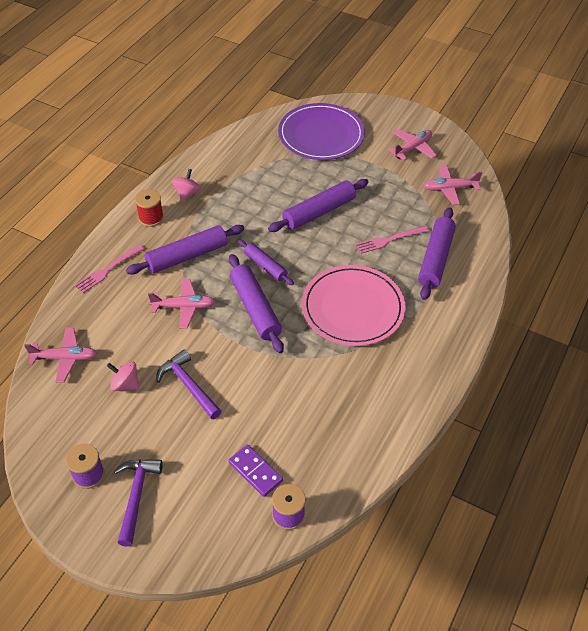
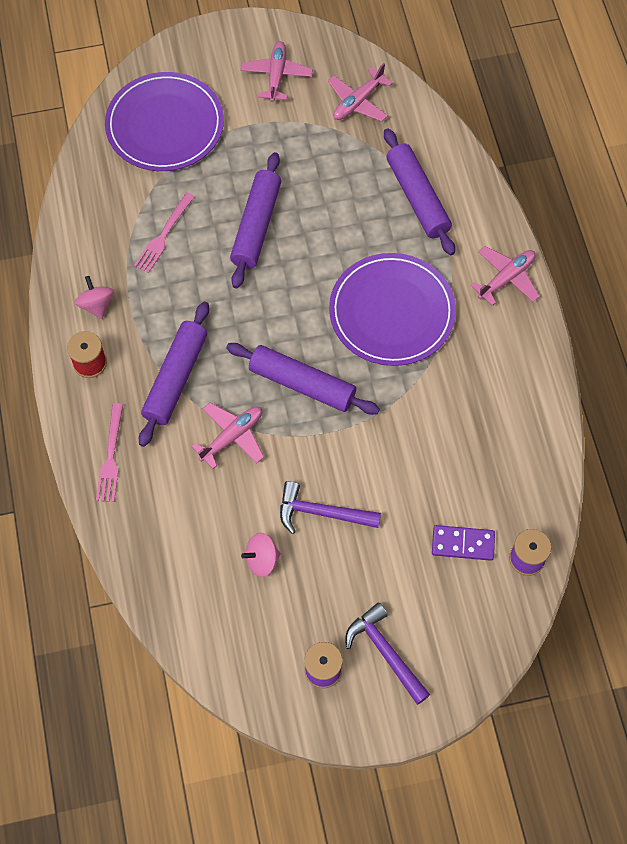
camera: 40 degrees left, 15 degrees up
pink plane [24,327,97,383] -> pink plane moved to [470,246,540,306]
purple rolling pin [238,240,294,285] -> none
pink plate [302,265,406,346] -> purple plate [329,253,456,366]
pink fork [356,226,429,254] -> pink fork moved to [134,192,195,273]

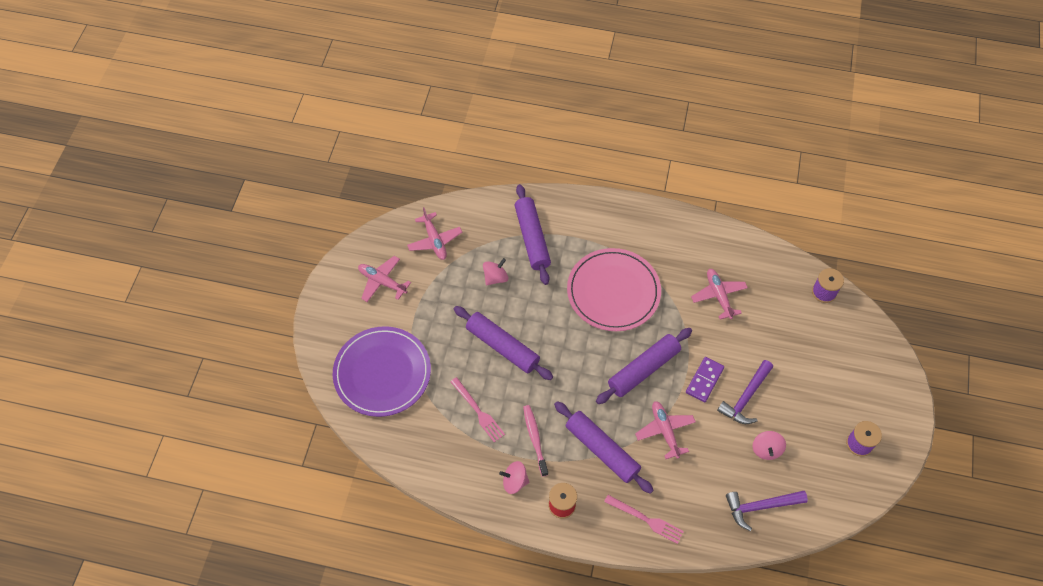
camera: 65 degrees left, 5 degrees down
purple plate [329,253,456,366] -> pink plate [567,248,661,331]
purple hammer [345,602,430,705] -> purple hammer moved to [726,491,808,531]
purple rolling pin [384,128,455,255] -> purple rolling pin turned 75 degrees clockwise [514,184,551,285]
purple domino [432,525,495,561] -> purple domino moved to [686,357,724,403]
pink plane [470,246,540,306] -> pink plane moved to [691,269,748,319]
none -> pink spinning top [483,258,509,285]
none -> pink toothbrush [523,405,548,477]

